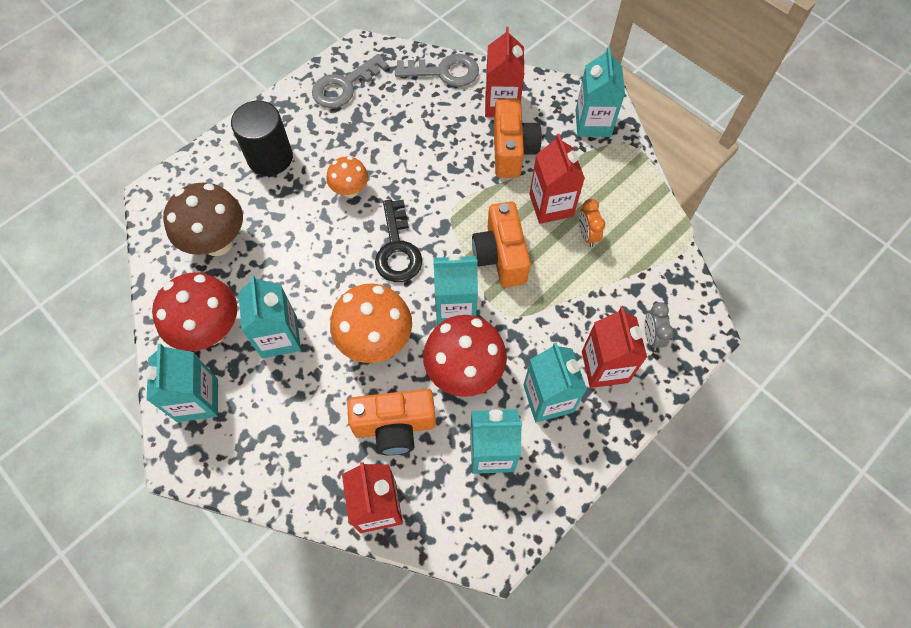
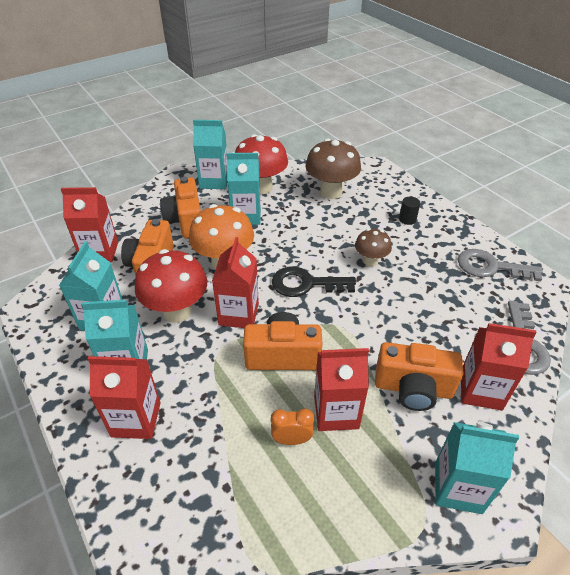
camera: 100 degrees right, 20 degrees down
black cylinder [231,101,293,176] -> black cylinder [399,197,420,225], size x0.46
grey key [312,54,389,108] -> grey key turned 45 degrees counterclockwise [458,249,543,281]
orange mushroom [326,156,368,198] -> brown mushroom [355,229,392,267]
turquoise carton [433,254,478,325] -> red carton [212,237,259,328]
grey clock [644,302,674,351] -> none
none -> orange camera [160,177,201,238]

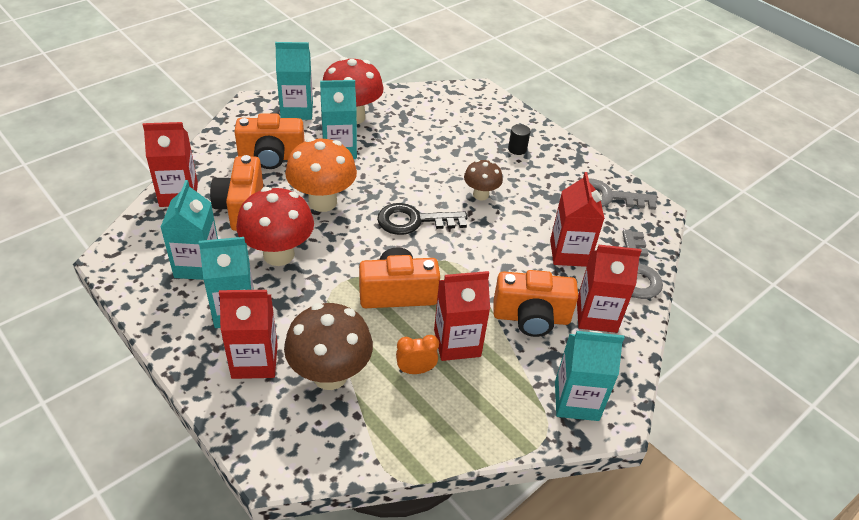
camera: 10 degrees left, 0 degrees up
orange camera [160,177,201,238] -> orange camera turned 75 degrees counterclockwise [234,113,305,169]
red carton [212,237,259,328] -> red carton moved to [550,172,605,267]
brown mushroom [306,138,361,199] -> brown mushroom moved to [284,303,373,390]

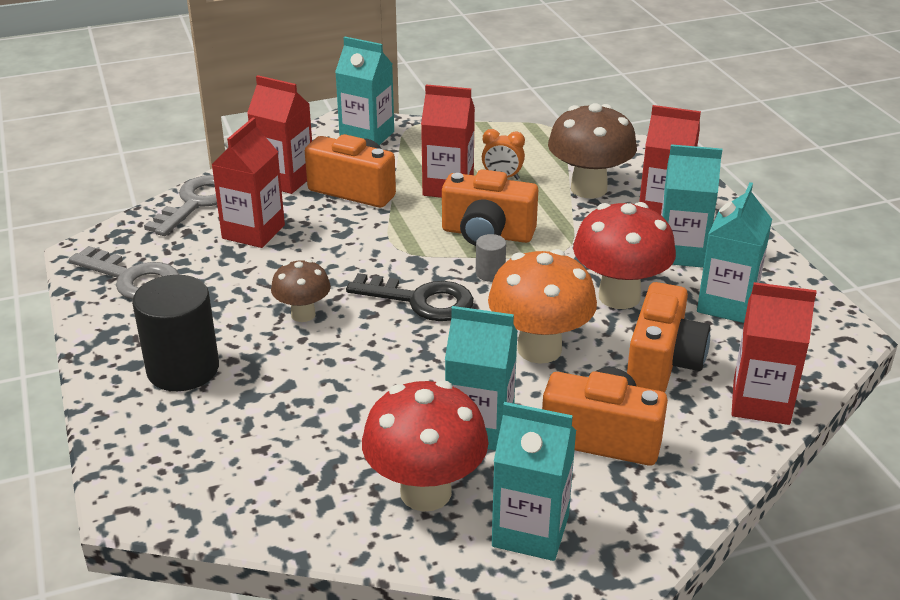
camera: 155 degrees left, 10 degrees down
black cylinder [508,124,531,155] -> black cylinder [132,275,219,391], size x2.17
none -> grey cylinder [476,234,506,282]

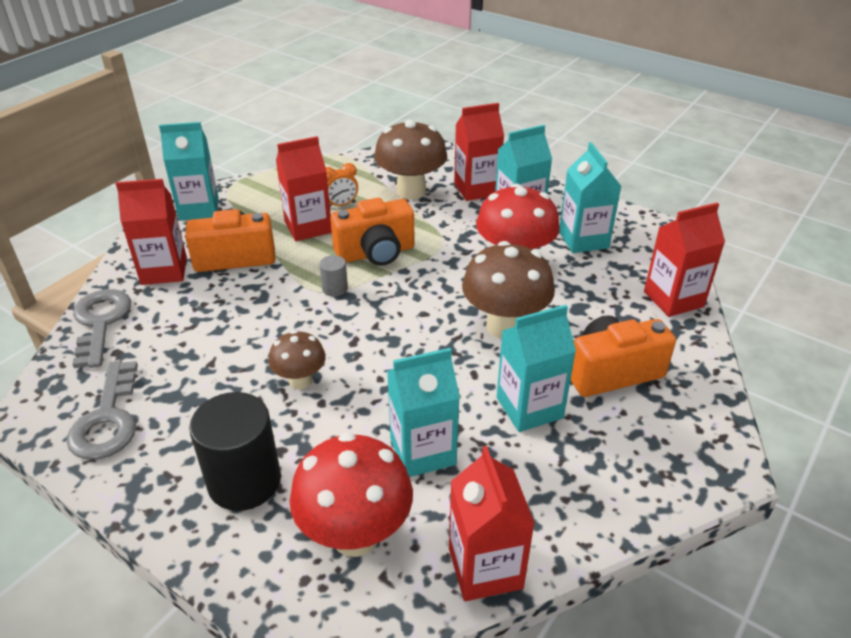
camera: 35 degrees left, 5 degrees up
grey key [69,246,179,300] -> grey key turned 90 degrees clockwise [66,361,138,460]
red carton [211,118,285,248] -> red carton moved to [449,446,535,601]
black key [346,273,474,321] -> none
red mushroom [362,380,489,511] -> red mushroom moved to [289,432,413,557]
grey cylinder [476,234,506,282] -> grey cylinder moved to [319,255,348,297]
orange mushroom [488,249,597,364] -> brown mushroom [462,241,555,339]
turquoise carton [492,402,576,561] -> turquoise carton moved to [387,348,460,477]
orange camera [627,282,710,393] -> none

